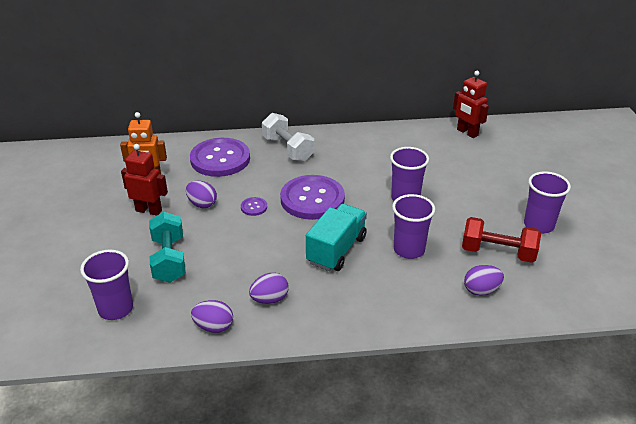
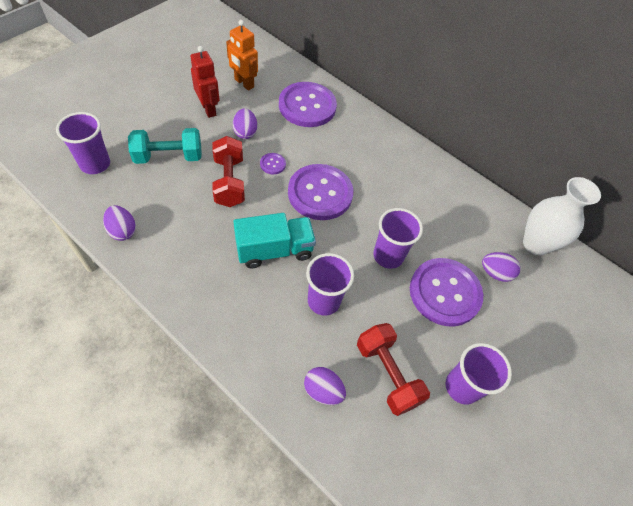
camera: 40 degrees right, 20 degrees up
turquoise dumbbell [149,212,186,283] -> turquoise dumbbell turned 45 degrees clockwise [128,128,202,164]
purple egg [249,273,288,304] -> purple egg moved to [482,252,520,282]
white dumbbell [262,113,314,162] -> none
red robot [453,71,489,138] -> white vase [523,177,601,255]
none -> red dumbbell [212,136,245,207]
none -> purple button [410,258,483,327]

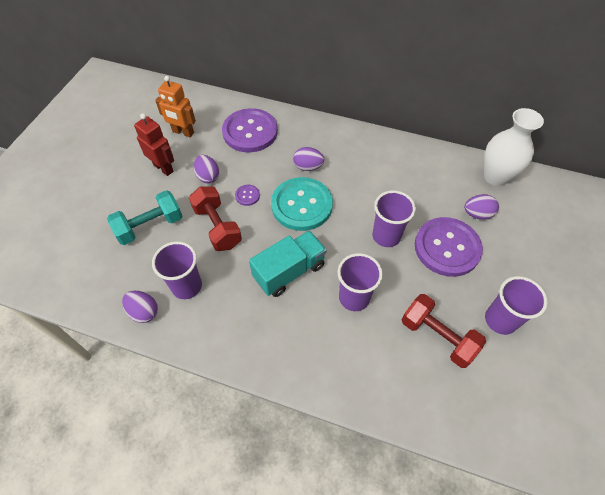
camera: 15 degrees left, 0 degrees up
purple cup [56,112,110,174] -> purple cup moved to [152,241,202,299]
purple button [288,164,353,220] -> turquoise button [271,177,333,231]
purple egg [304,367,346,405] -> purple egg moved to [293,147,324,171]

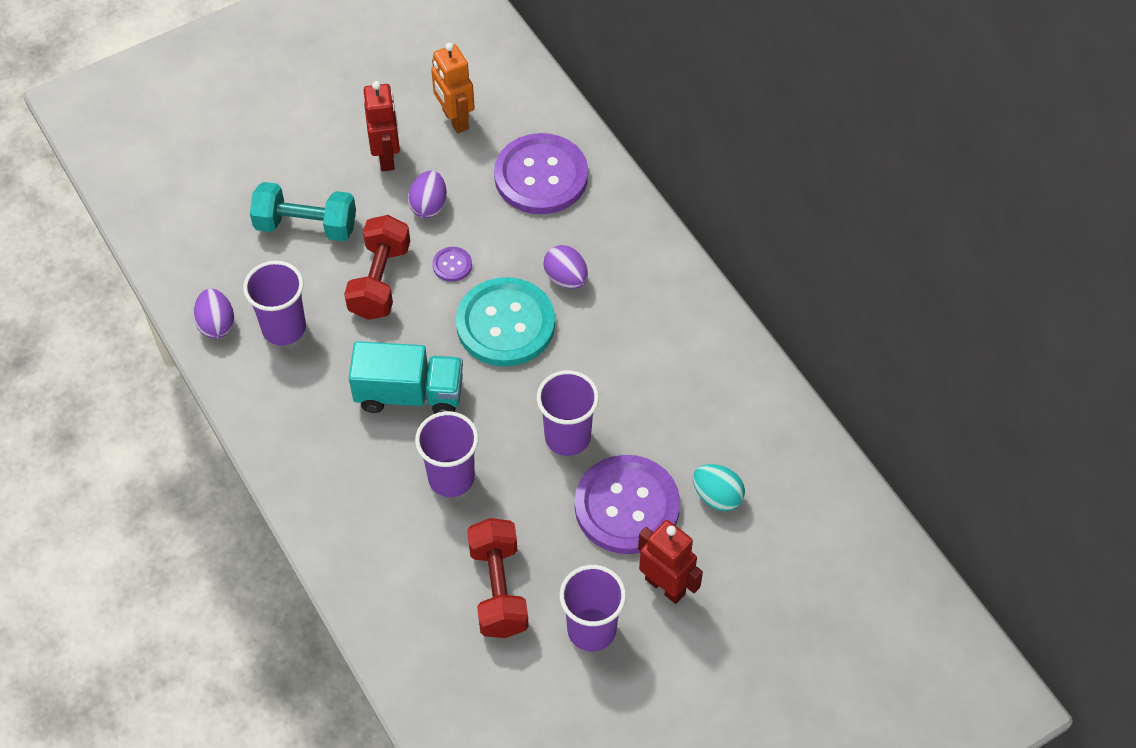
camera: 40 degrees right, 0 degrees up
purple egg [464,194,499,219] -> turquoise egg [693,464,745,511]
white vase [484,108,544,186] -> none
none -> red robot [638,520,703,604]

